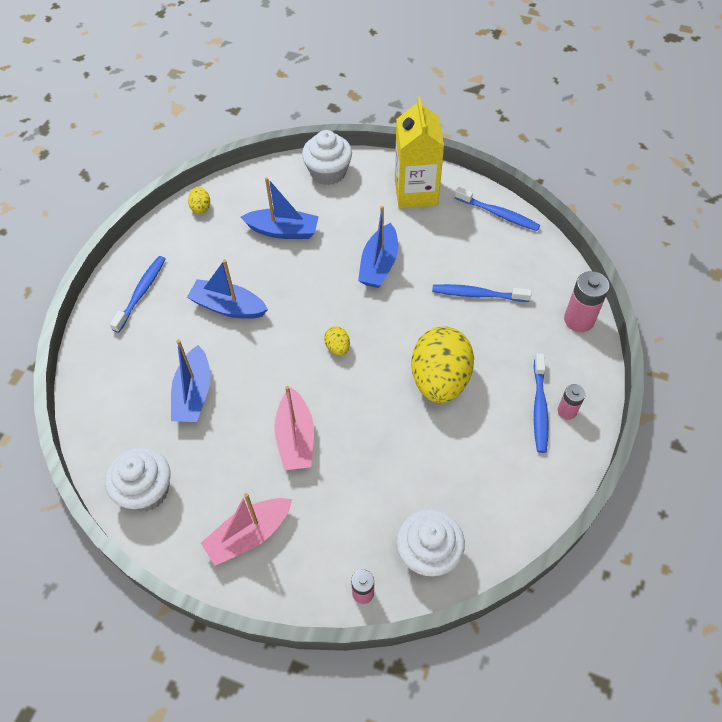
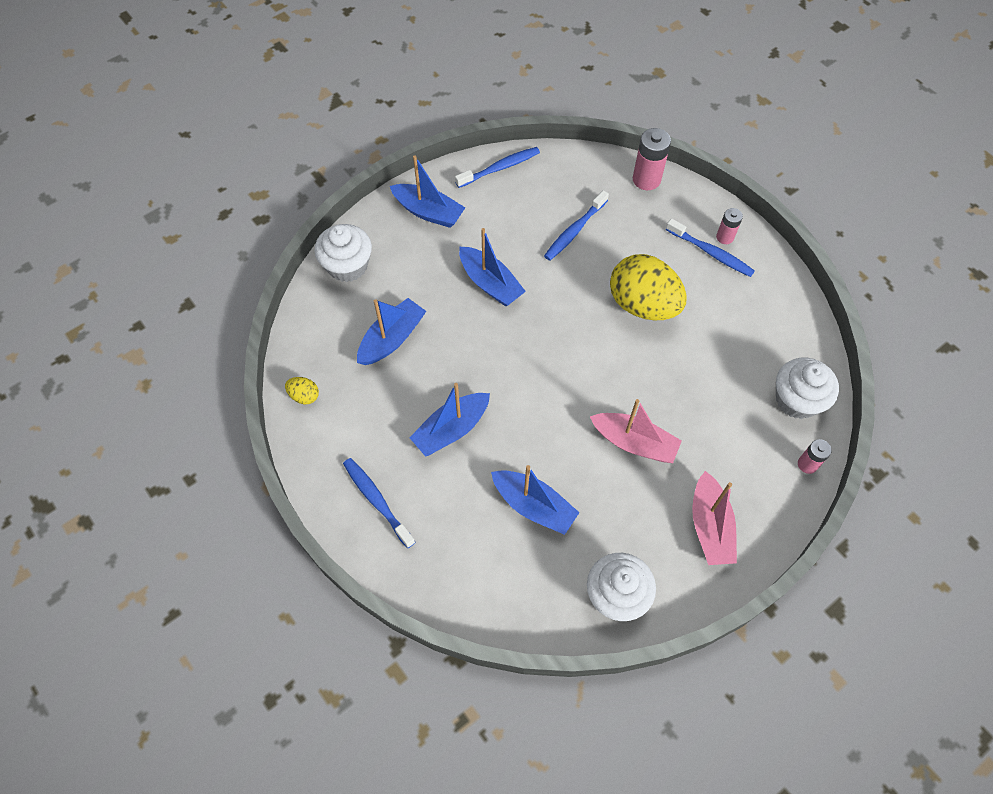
camera: 60 degrees left, 5 degrees up
yellow egg [324,326,350,355] -> none
yellow carton [395,96,444,208] -> blue boat [390,155,465,228]

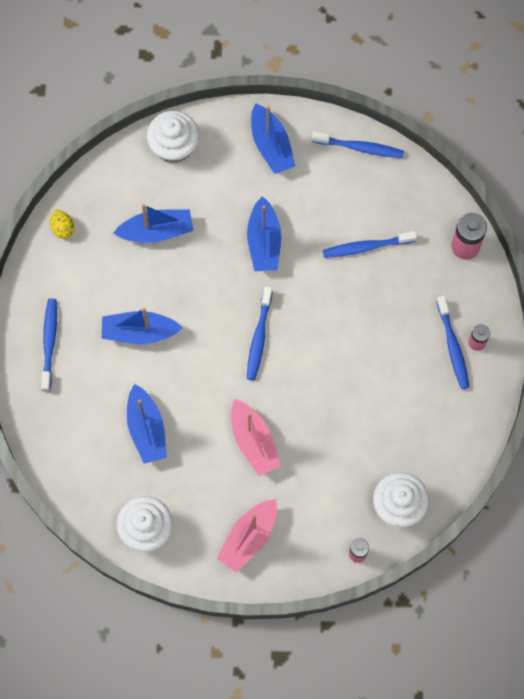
camera: 40 degrees right, 10 degrees up
yellow egg [610,254,687,320] -> none
none -> blue toothbrush [247,286,273,380]

